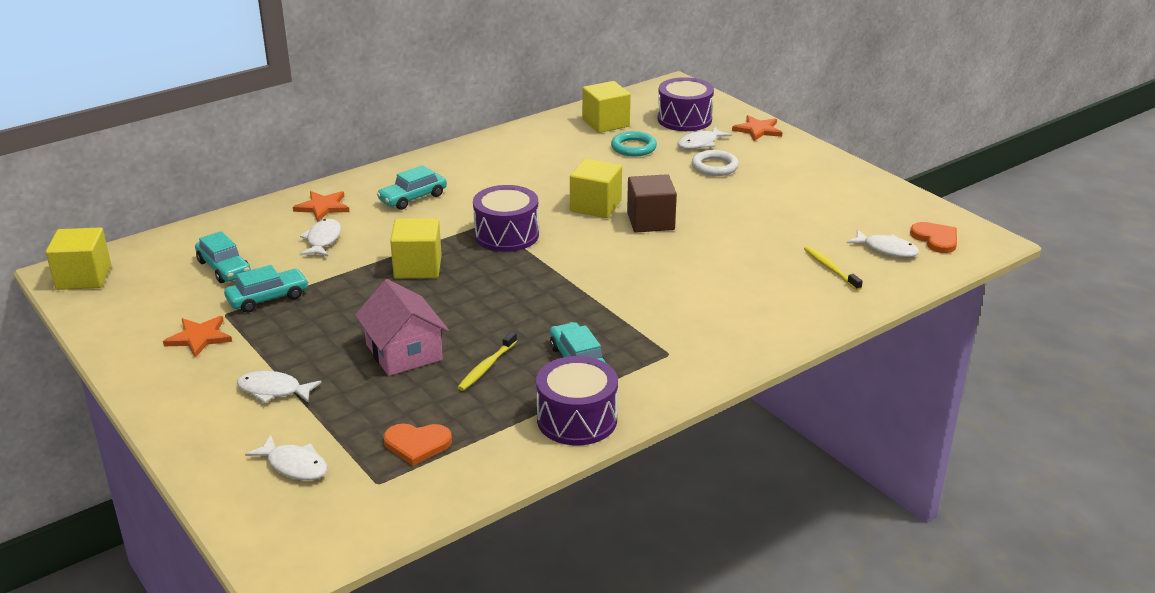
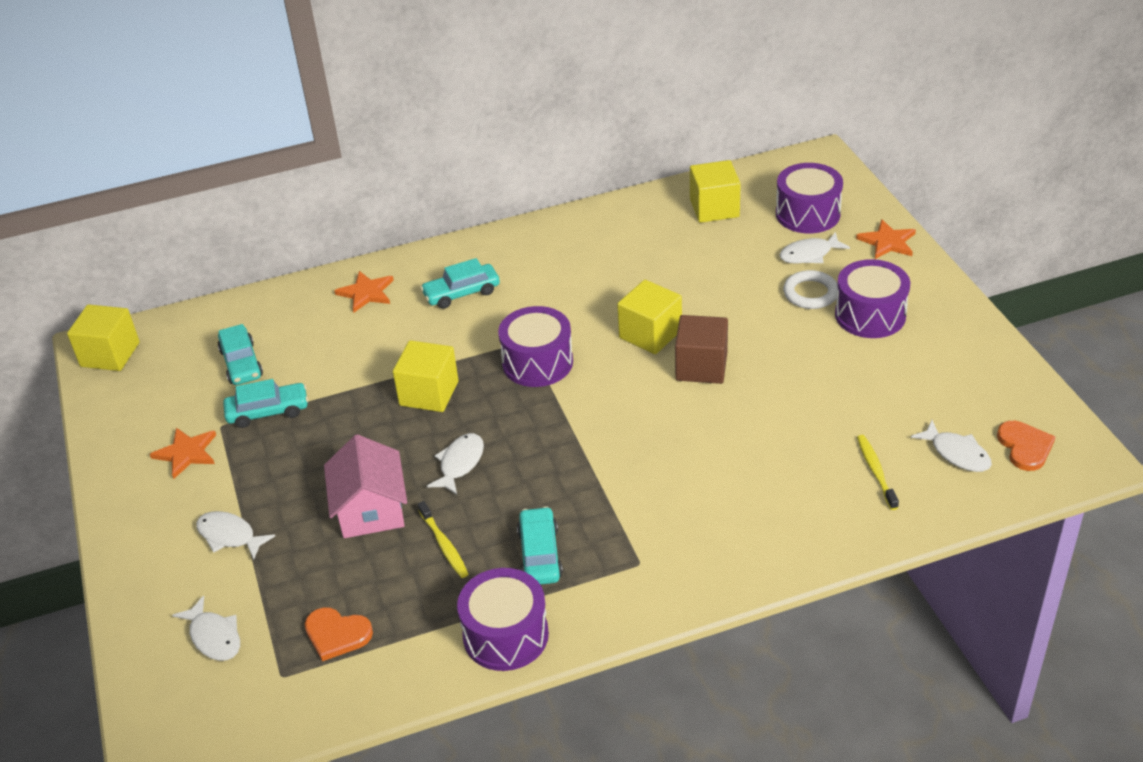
camera: 20 degrees right, 10 degrees up
white fish [300,219,341,256] -> white fish moved to [427,433,484,495]
yellow toothbrush [457,332,517,391] -> yellow toothbrush turned 75 degrees counterclockwise [418,501,468,578]
turquoise ring [611,131,657,156] -> none
none -> purple drum [835,259,910,338]

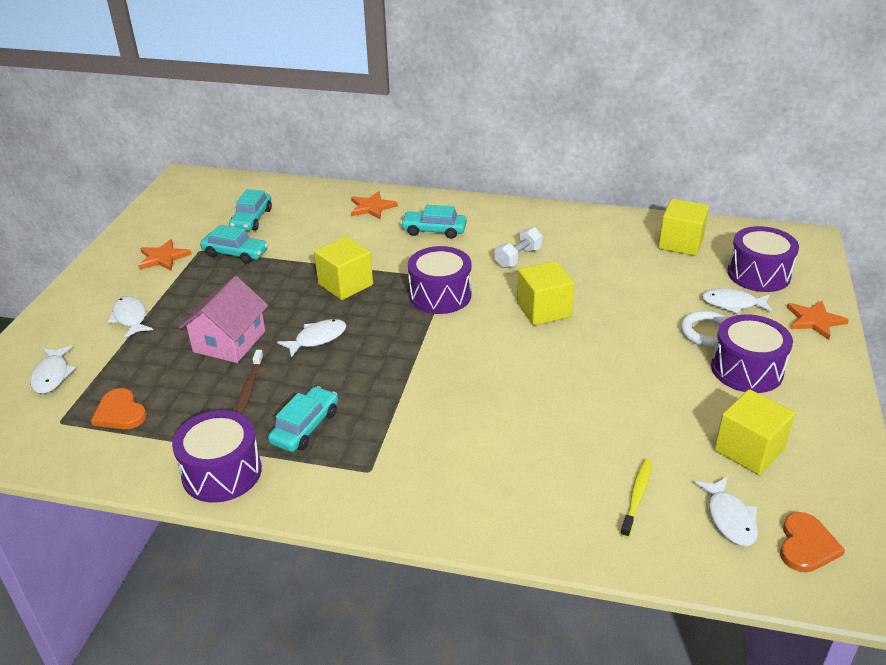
camera: 30 degrees right, 5 degrees down
yellow cube [67,304,140,371] -> yellow cube moved to [714,389,795,475]
yellow toothbrush [418,501,468,578] -> brown toothbrush [235,350,264,415]
brown cube [675,315,728,384] -> none
none -> white dumbbell [495,227,543,268]

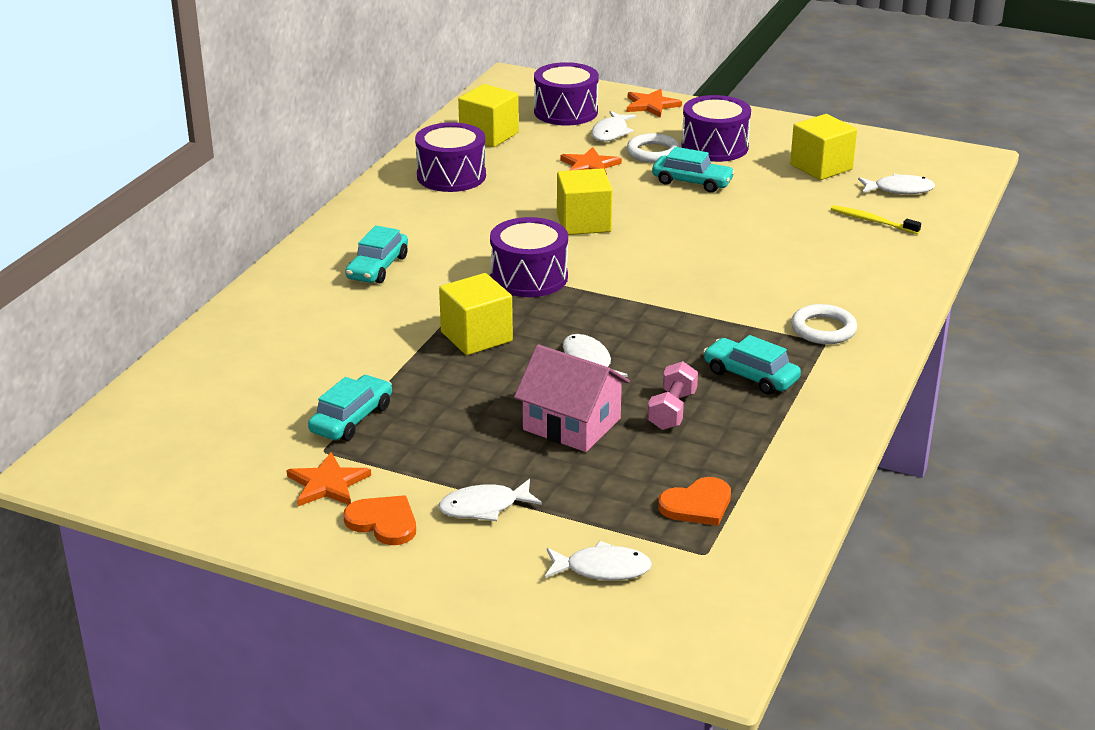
camera: 80 degrees left, 5 degrees down
purple drum [172,410,262,503] -> purple drum moved to [415,122,486,192]
turquoise car [229,189,272,231] -> turquoise car moved to [652,147,735,193]
brown toothbrush [235,350,264,415] -> pink dumbbell [648,361,698,430]
orange star [351,191,398,219] -> orange star moved to [560,147,622,175]
white dumbbell [495,227,543,268] -> none
orange heart [780,512,845,572] -> orange heart moved to [343,495,416,545]
none -> white ring [791,304,857,344]

